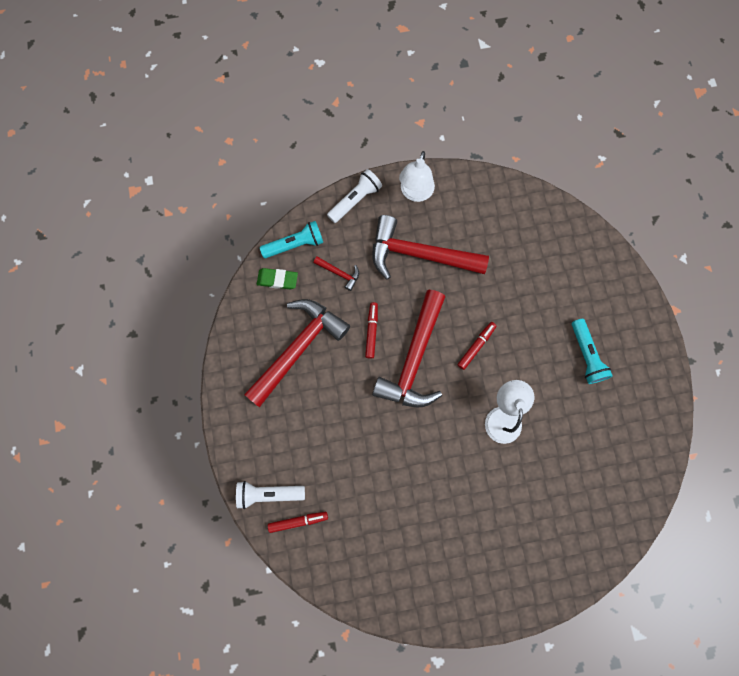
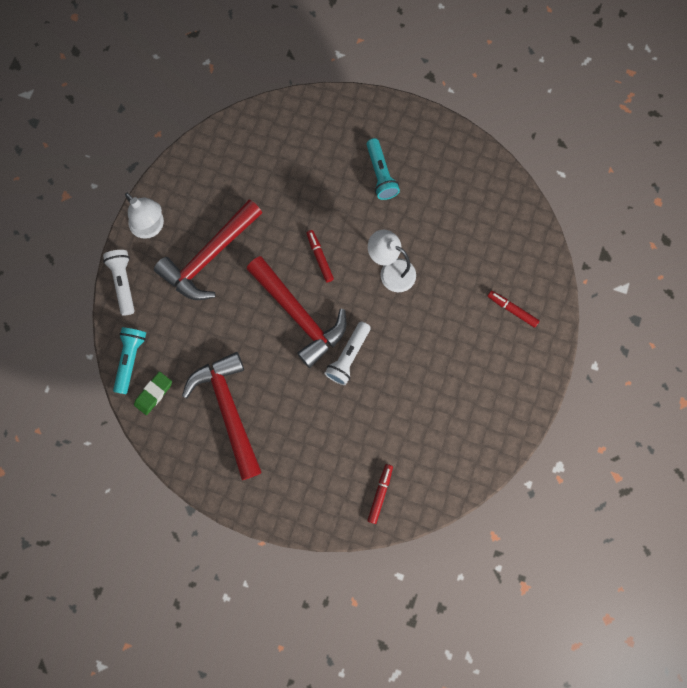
camera: 60 degrees left, 0 degrees up
white flashlight [236,481,305,509] -> white flashlight moved to [324,321,371,385]
red hammer [314,256,359,291] -> none
red marker [365,302,378,359] -> red marker moved to [487,291,539,328]
turquoise flashlight [572,319,613,384] -> turquoise flashlight turned 60 degrees clockwise [366,138,400,200]

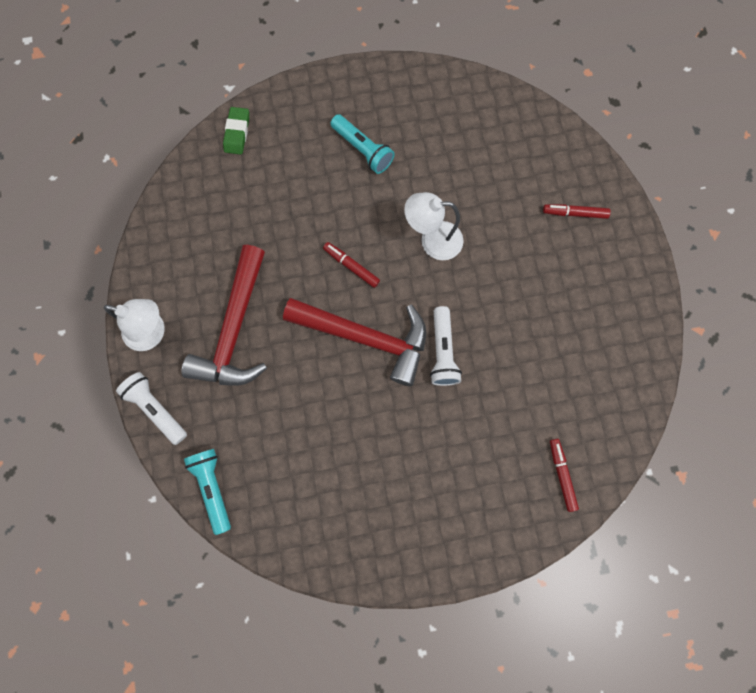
camera: 30 degrees left, 0 degrees up
green eraser [134,372,172,415] -> green eraser moved to [223,107,249,155]
red hammer [182,352,262,480] -> none

